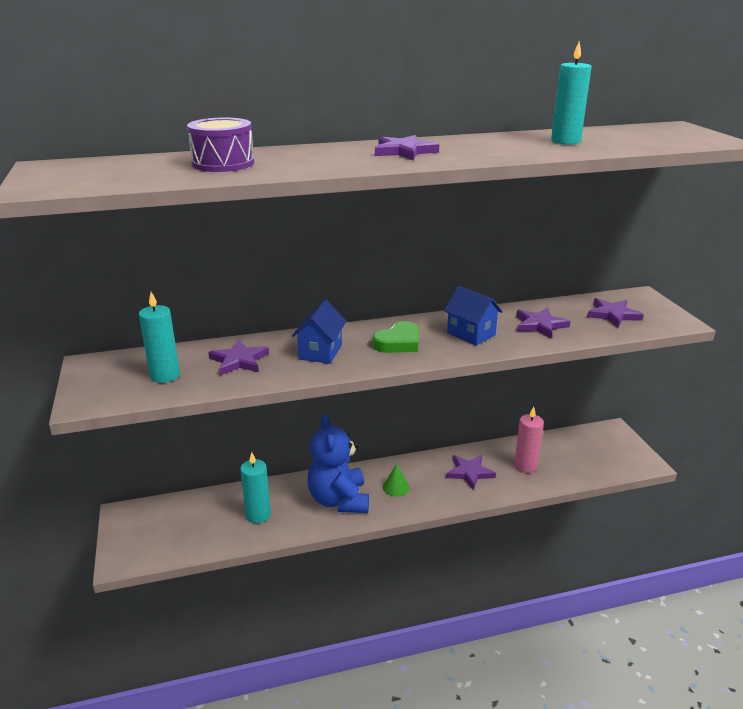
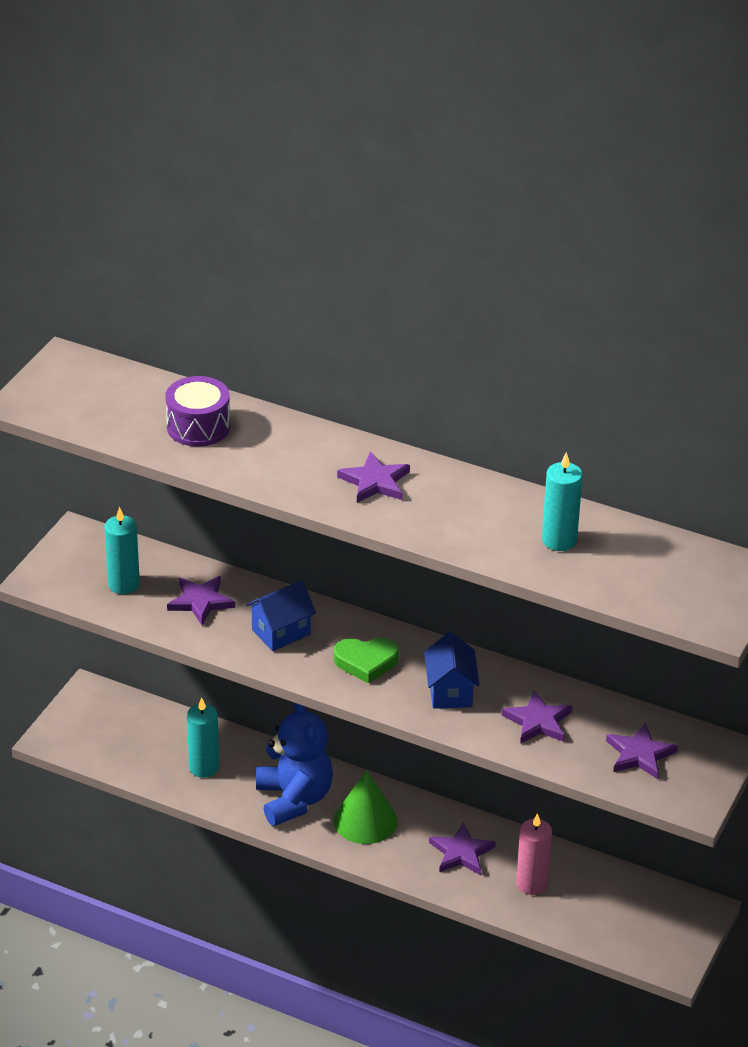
camera: 40 degrees right, 10 degrees up
blue teddy bear [307,415,369,513] -> blue teddy bear turned 135 degrees clockwise [256,703,333,826]
green cone [383,464,410,496] -> green cone [334,770,397,844], size x1.81

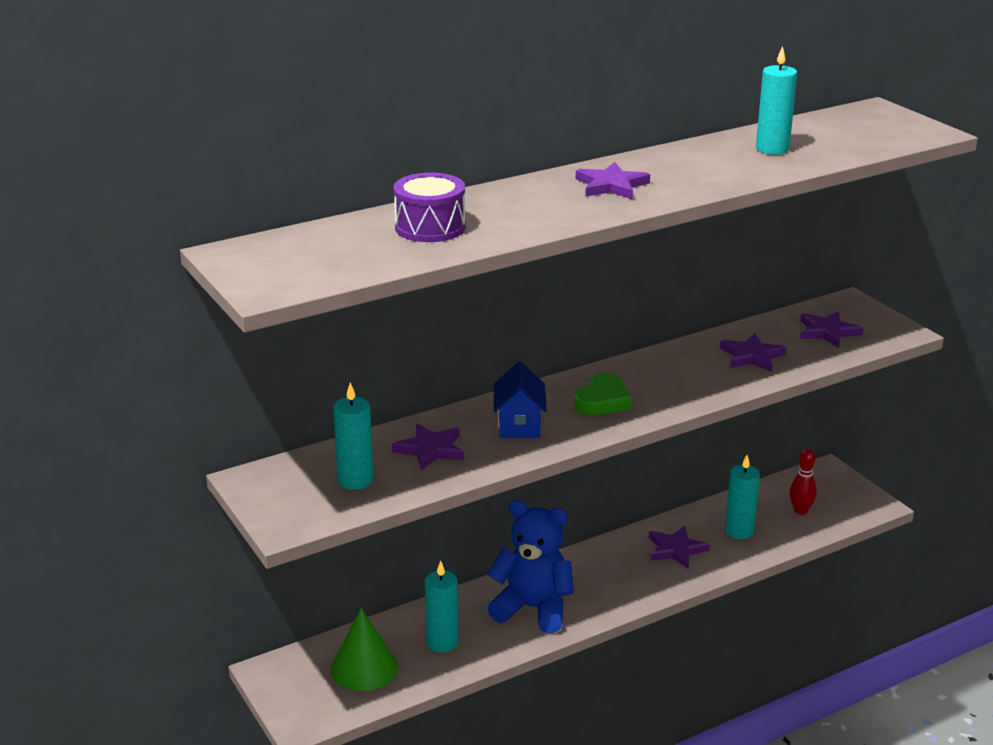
camera: 55 degrees left, 10 degrees down
green cone [334,770,397,844] -> green cone moved to [331,608,398,691]
blue house [424,632,479,709] -> none
pink candle [516,813,552,895] -> turquoise candle [725,455,760,539]
none -> red bowling pin [789,449,817,515]

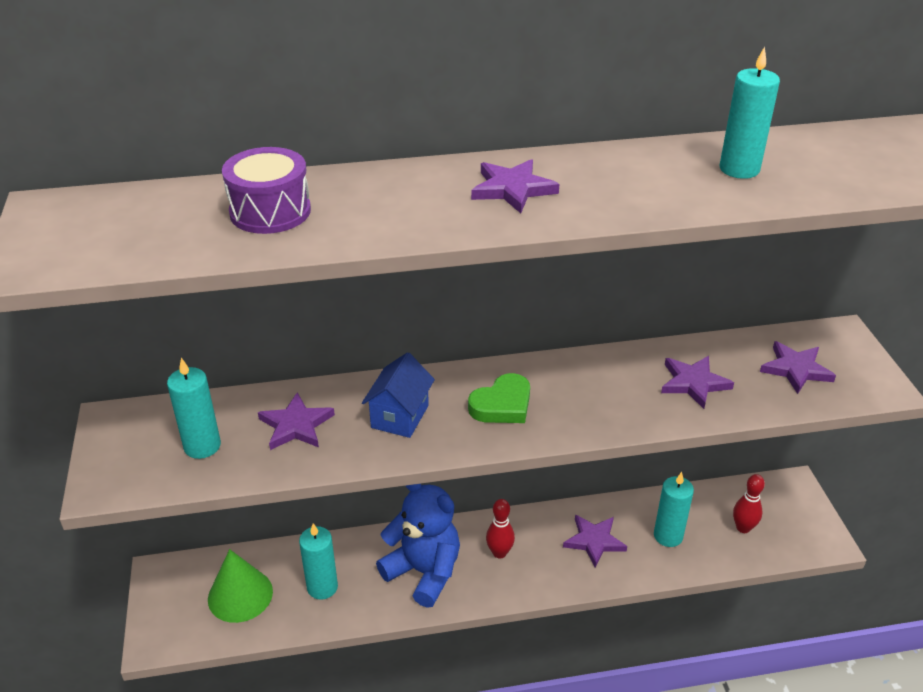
camera: 20 degrees right, 10 degrees up
none -> red bowling pin [486,499,515,559]

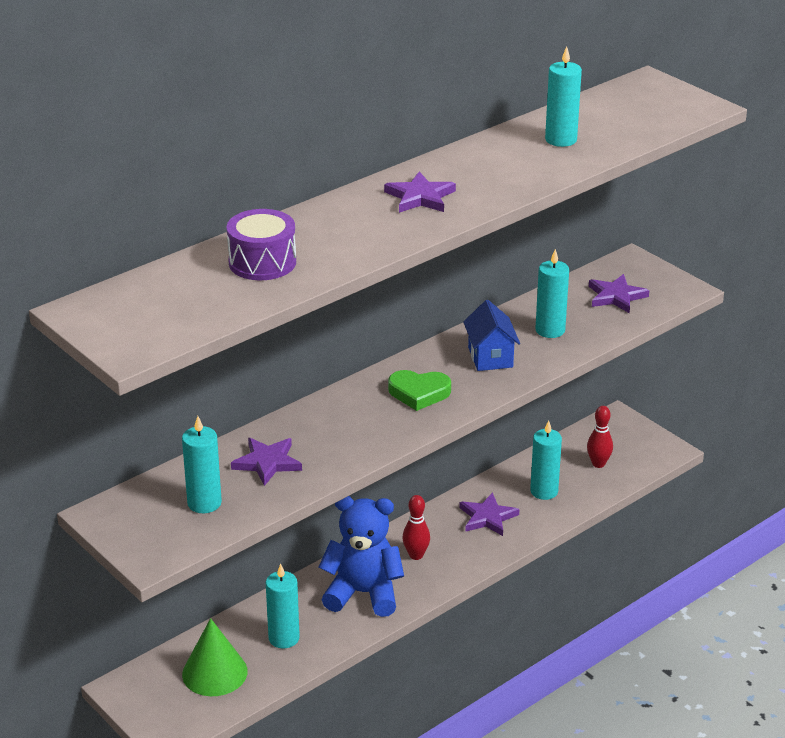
camera: 30 degrees left, 5 degrees down
blue house [362,352,435,438] -> blue house moved to [463,300,520,371]
green heart [468,373,530,423] -> green heart turned 75 degrees clockwise [388,370,451,411]
purple star [661,356,734,409] -> turquoise candle [535,249,569,338]

